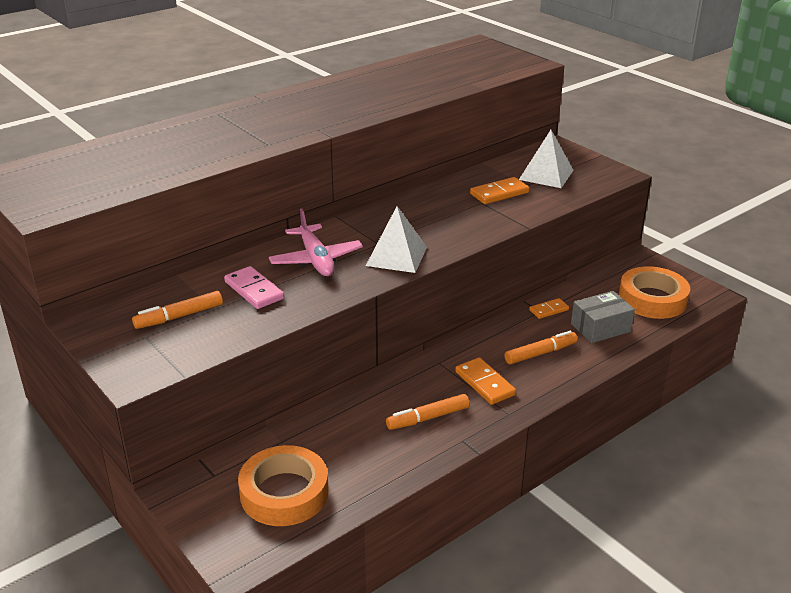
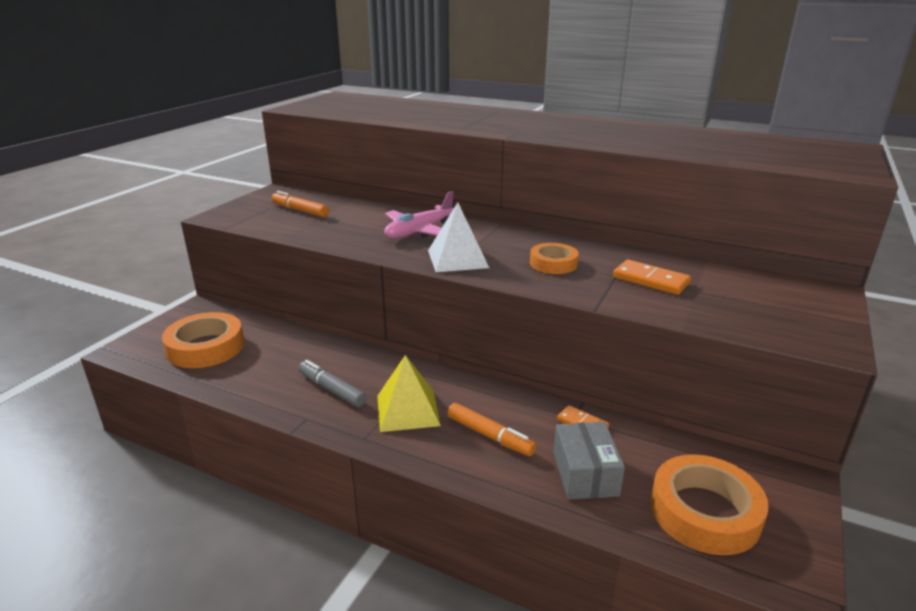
camera: 65 degrees right, 5 degrees down
pink domino [224,266,284,309] -> none
orange marker [386,394,470,430] -> grey marker [299,360,367,407]
orange domino [455,357,516,405] -> yellow pyramid [377,355,441,432]
white pyramid [519,130,574,188] -> none
grey box [571,291,635,343] -> grey box turned 45 degrees clockwise [553,422,625,500]
none -> orange tape [530,243,579,274]

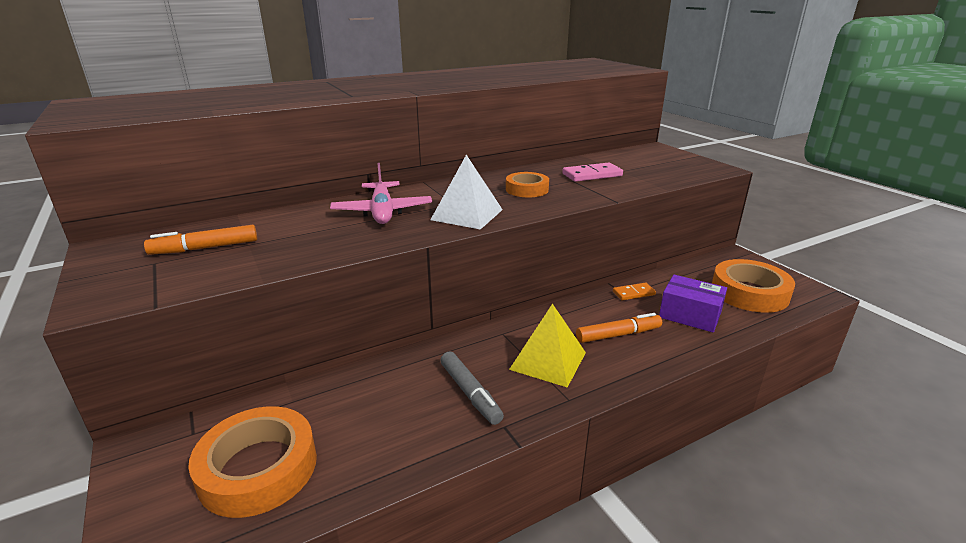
camera: 55 degrees left, 0 degrees up
grey marker [299,360,367,407] -> grey marker turned 105 degrees counterclockwise [440,351,504,425]
grey box [553,422,625,500] -> purple box [659,275,727,333]
orange domino [613,260,691,295] -> pink domino [562,162,623,182]

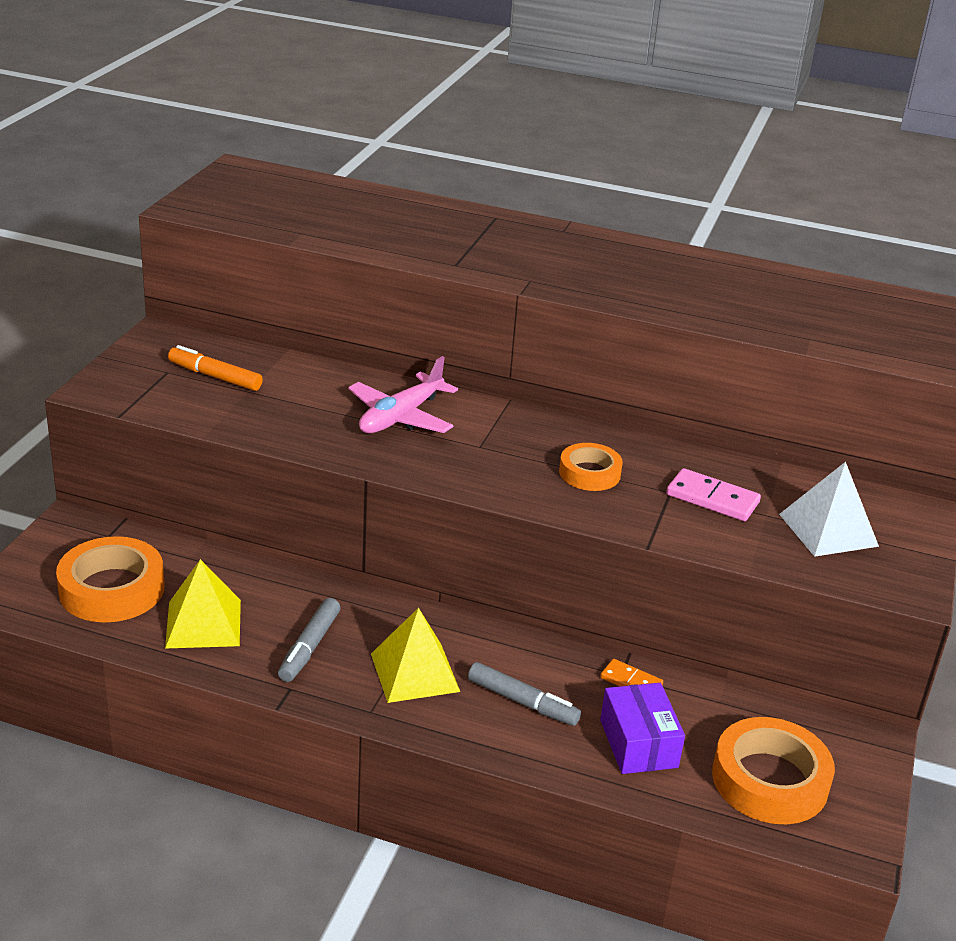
camera: 45 degrees right, 5 degrees up
white pyramid [430,155,503,230] -> white pyramid moved to [779,462,879,557]
orange marker [576,313,662,343] -> grey marker [468,662,581,726]
none -> yellow pyramid [165,559,241,649]

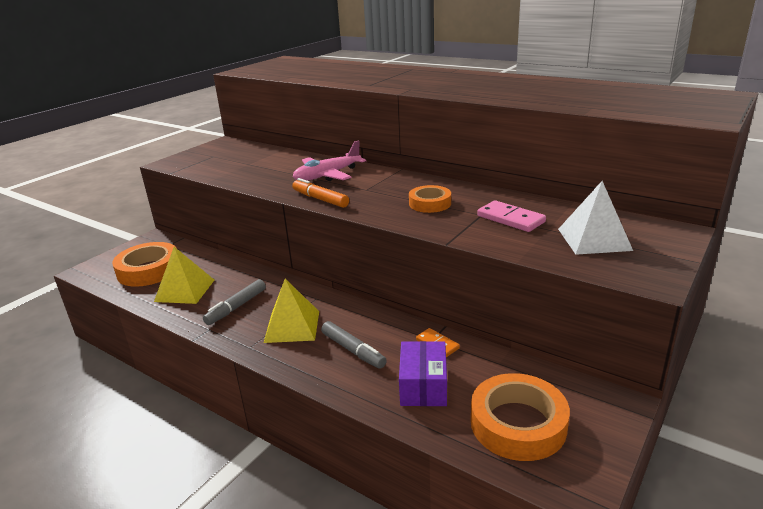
camera: 20 degrees right, 5 degrees down
orange marker [168,345,263,391] -> orange marker moved to [292,178,349,208]

